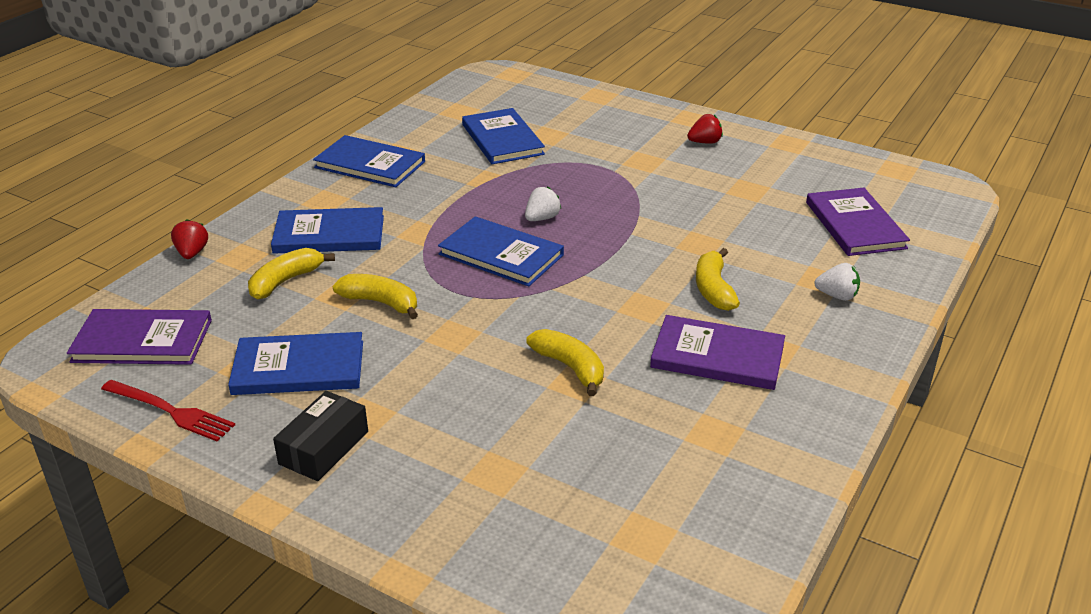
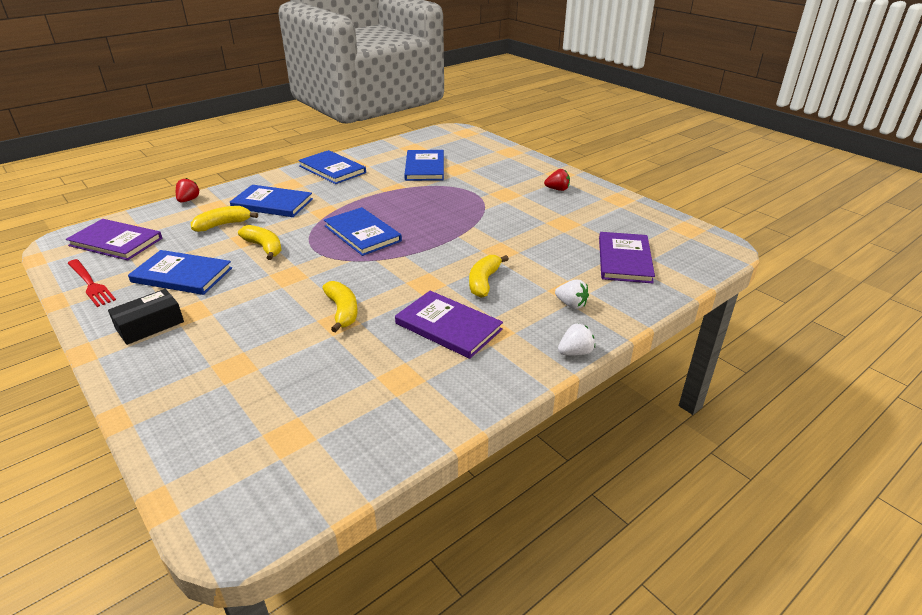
camera: 20 degrees right, 0 degrees up
white strawberry [525,187,561,221] -> white strawberry moved to [558,324,595,355]

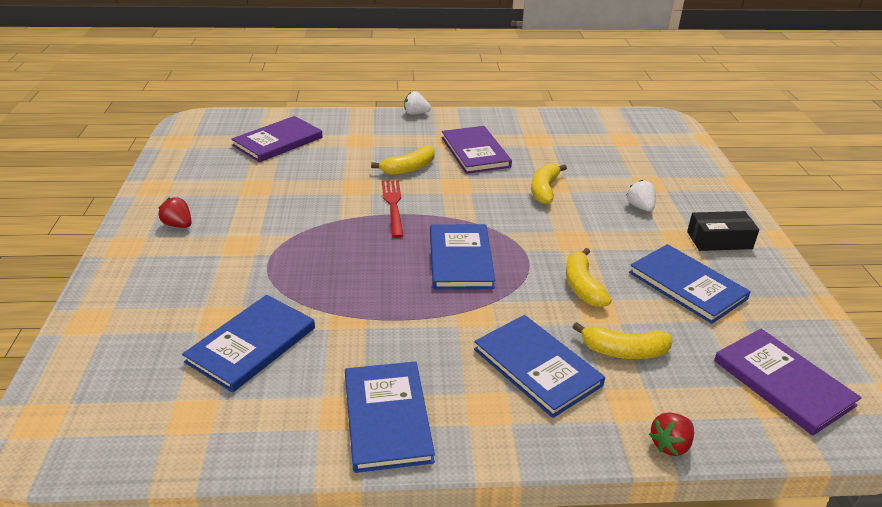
camera: 145 degrees left, 0 degrees up
red fork [67,259,116,307] -> red fork moved to [382,180,404,238]
white strawberry [555,280,589,309] -> white strawberry moved to [627,180,656,211]

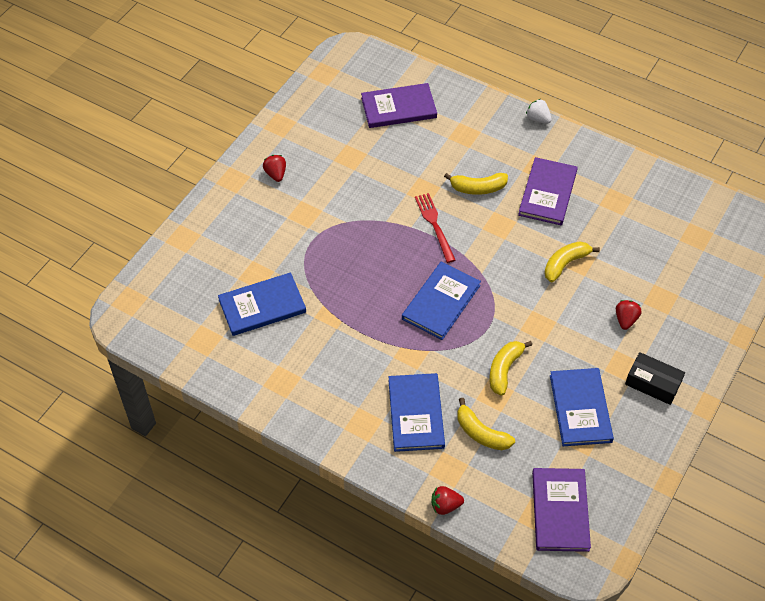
camera: 35 degrees right, 20 degrees up
blue book [345,361,435,473] -> none
red fork [382,180,404,238] -> red fork turned 45 degrees counterclockwise [415,193,455,263]
white strawberry [627,180,656,211] -> red strawberry [616,300,642,330]

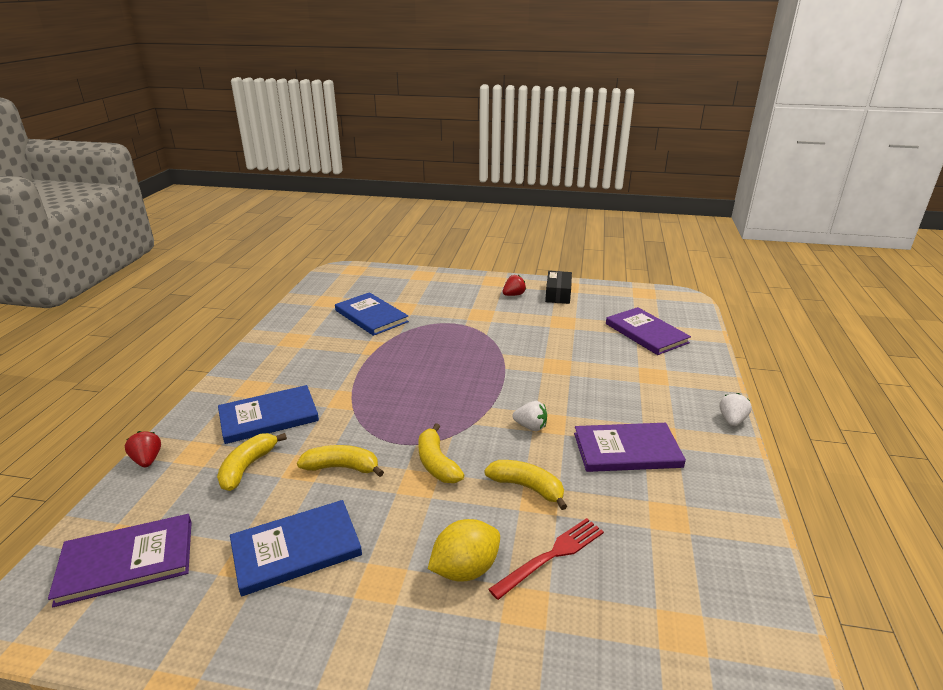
camera: 70 degrees right, 25 degrees down
blue book [402,262,481,340] -> none
red fork [415,193,455,263] -> red fork moved to [488,518,604,600]
yellow banana [444,173,508,195] -> yellow banana moved to [418,423,464,483]
red strawberry [616,300,642,330] -> yellow lemon [428,519,500,582]
black box [625,352,685,405] -> black box moved to [545,271,572,304]
none -> white strawberry [512,401,547,431]

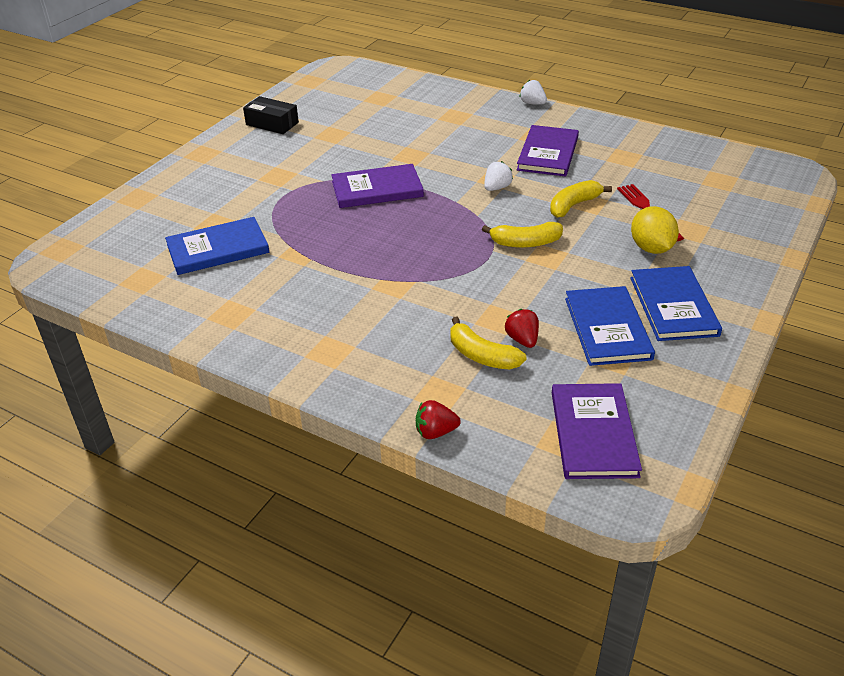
camera: 70 degrees left, 10 degrees up
blue book [218,385,319,444] -> blue book moved to [630,266,722,341]
yellow banana [297,445,384,477] -> none
red strawberry [503,275,526,296] -> red strawberry moved to [505,309,539,348]
purple book [606,307,691,355] -> purple book moved to [331,164,424,208]

